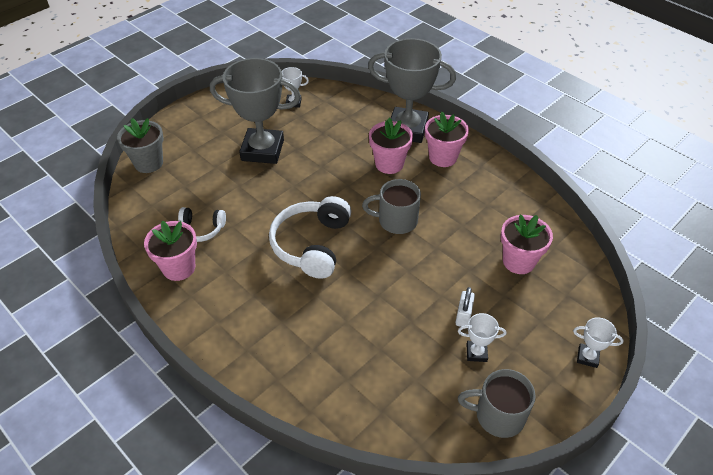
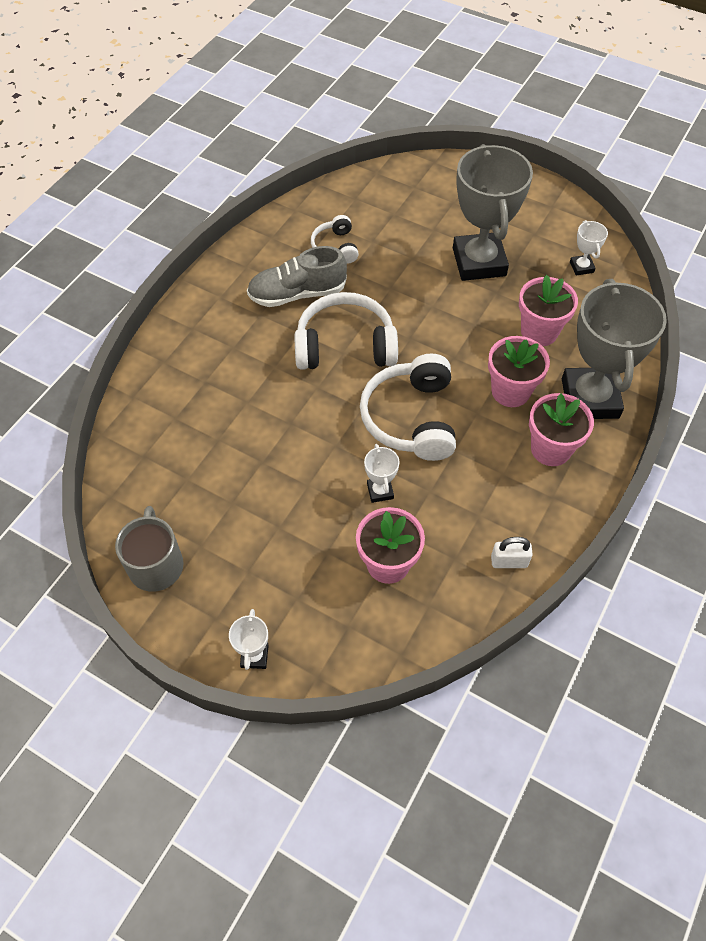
camera: 75 degrees right, 10 degrees up
grey flower pot [117,118,164,173] -> none
pink flower pot [144,221,197,281] -> pink flower pot moved to [519,275,578,346]
grey mug [362,179,421,234] -> white headphones [360,353,456,461]
white padlock [455,287,475,327] -> white padlock moved to [491,537,533,568]
white trophy [458,313,506,362] -> white trophy moved to [364,444,400,503]
none -> grey shoe [247,246,347,307]

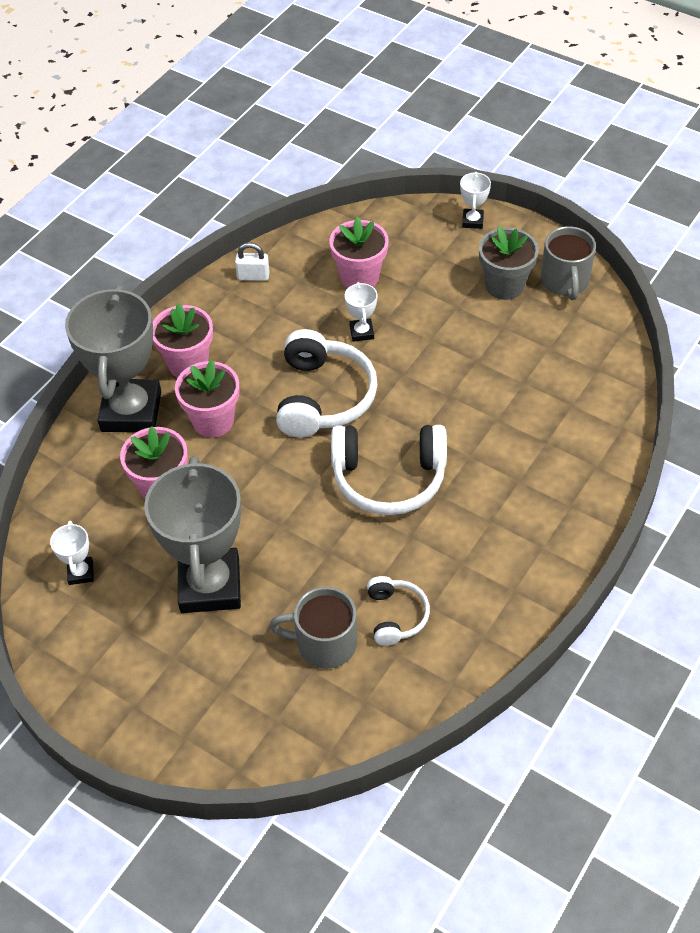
camera: 175 degrees left, 5 degrees down
grey shoe [247,246,347,307] -> none
none -> grey mug [270,587,357,669]
none -> grey flower pot [479,226,539,300]

